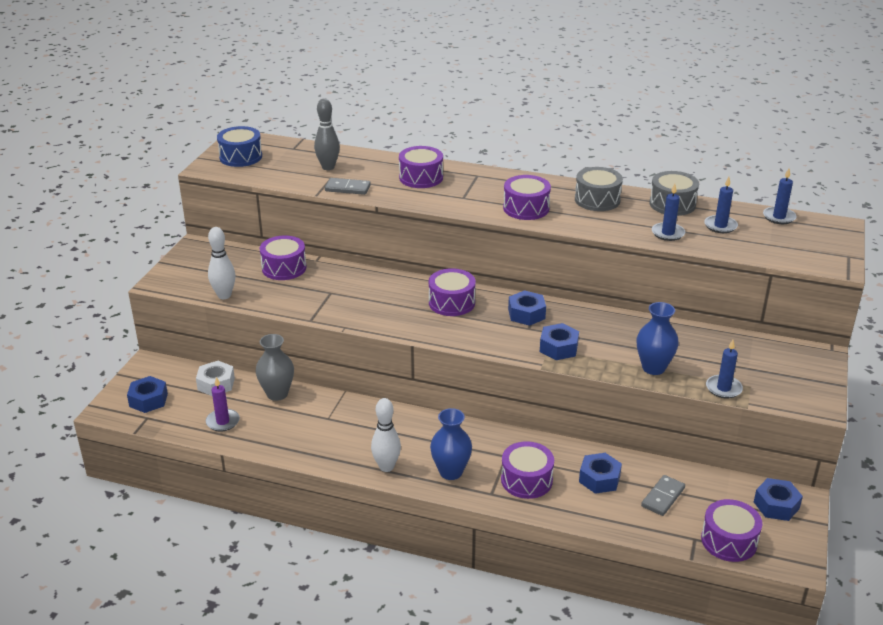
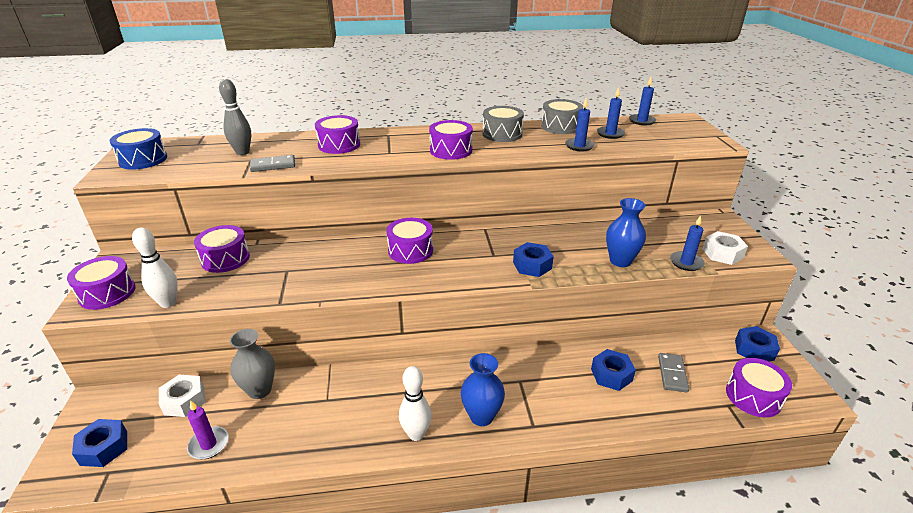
camera: 25 degrees left, 0 degrees up
purple drum [501,441,554,499] -> purple drum moved to [67,256,135,310]
blue nut [508,290,546,326] -> none
none -> white nut [703,231,748,265]

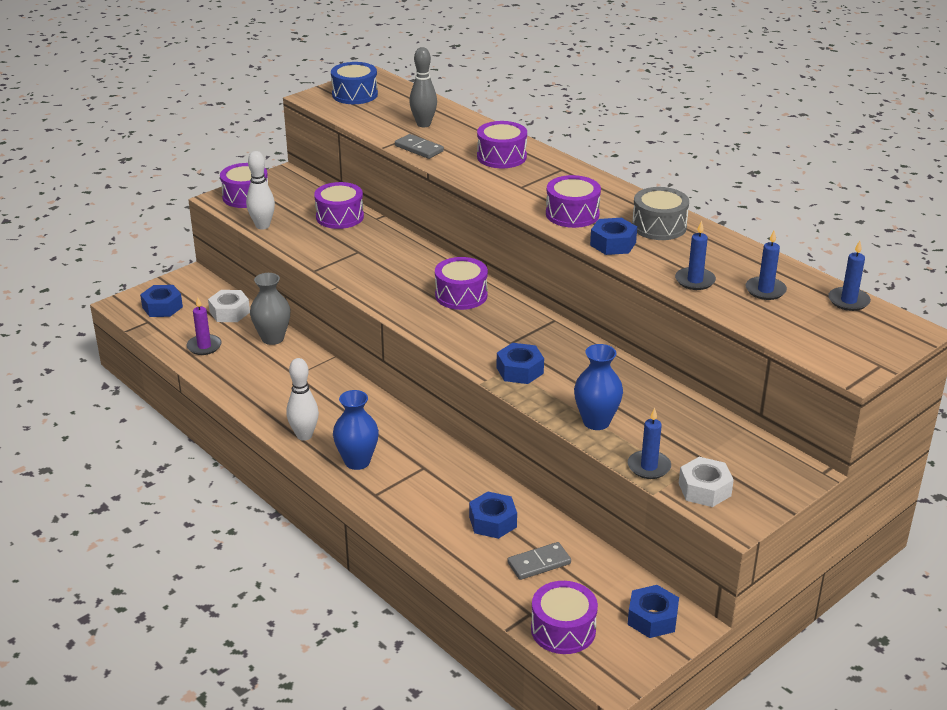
camera: 55 degrees right, 0 degrees up
grey drum [541,99,583,134] -> none
none -> blue nut [590,218,637,255]

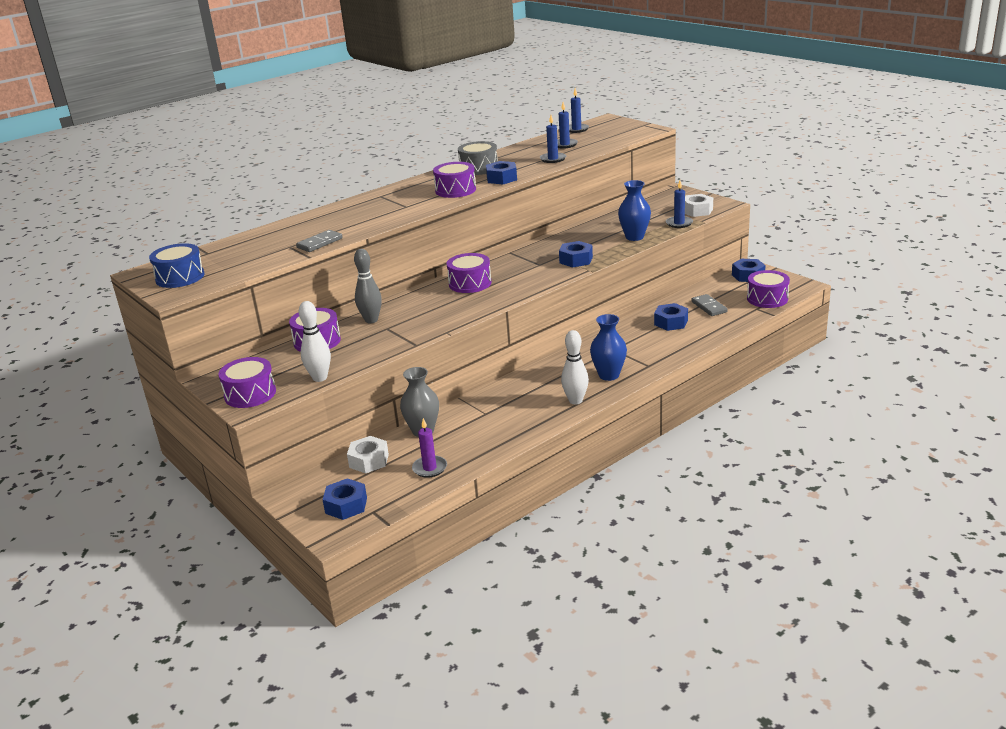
camera: 85 degrees left, 5 degrees down
grey bowling pin [409,47,437,127] -> grey bowling pin moved to [354,249,382,323]
purple drum [477,121,527,168] -> none

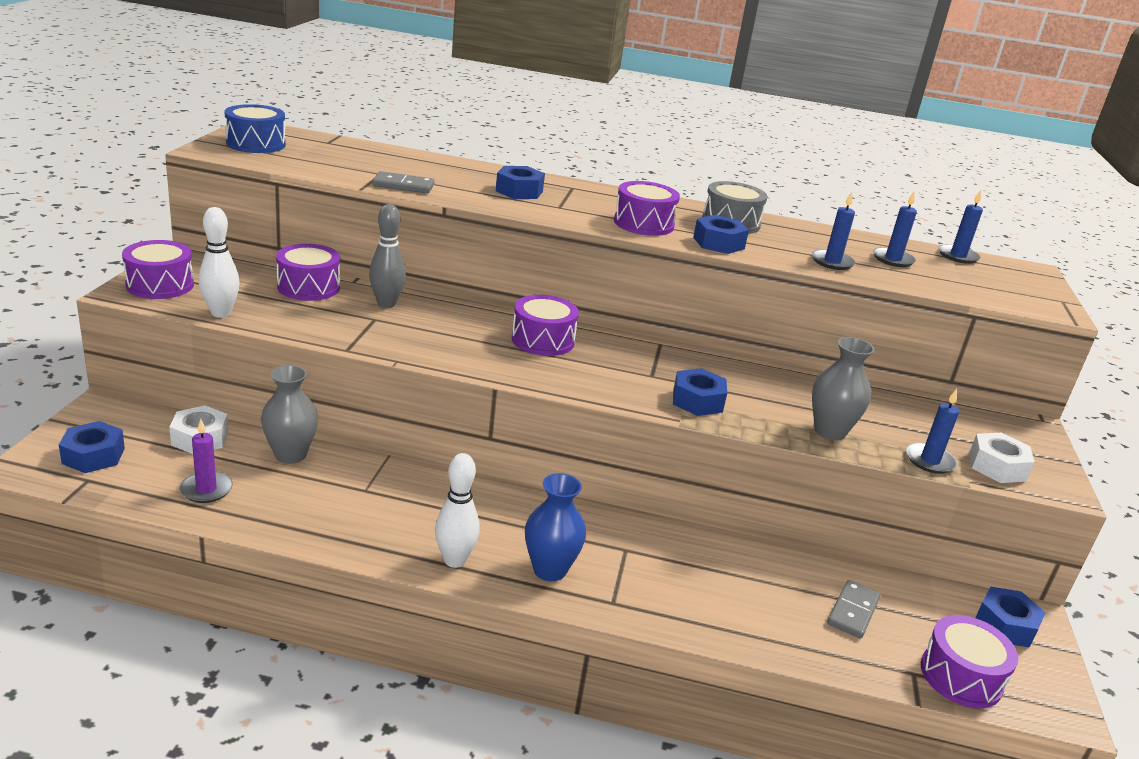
camera: 45 degrees right, 0 degrees up
blue vase [618,180,651,241] -> grey vase [812,337,875,440]
blue nut [654,303,688,331] -> blue nut moved to [496,166,545,199]

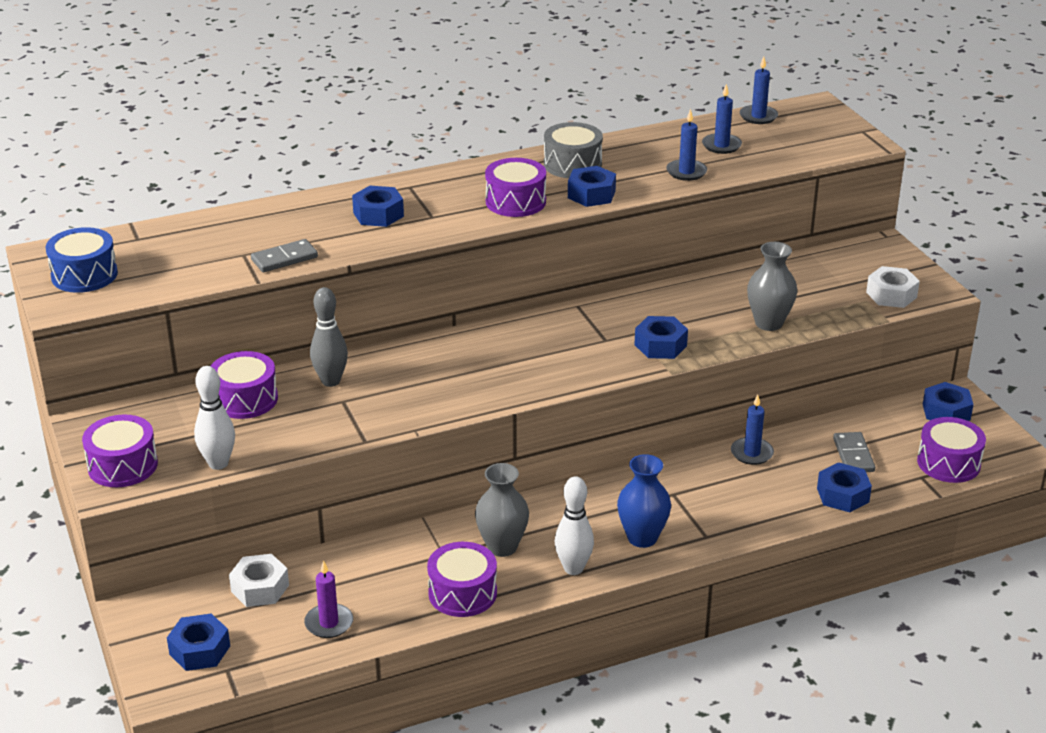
camera: 30 degrees left, 5 degrees up
grey vase [261,365,318,464] -> grey vase moved to [475,463,529,557]
purple drum [512,295,579,356] -> purple drum moved to [427,542,497,617]
blue candle [906,389,959,474] -> blue candle moved to [731,394,774,465]
none -> blue nut [817,462,872,512]

